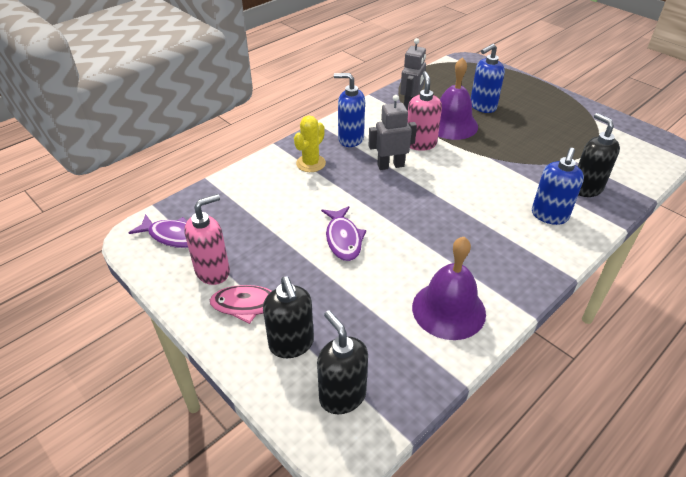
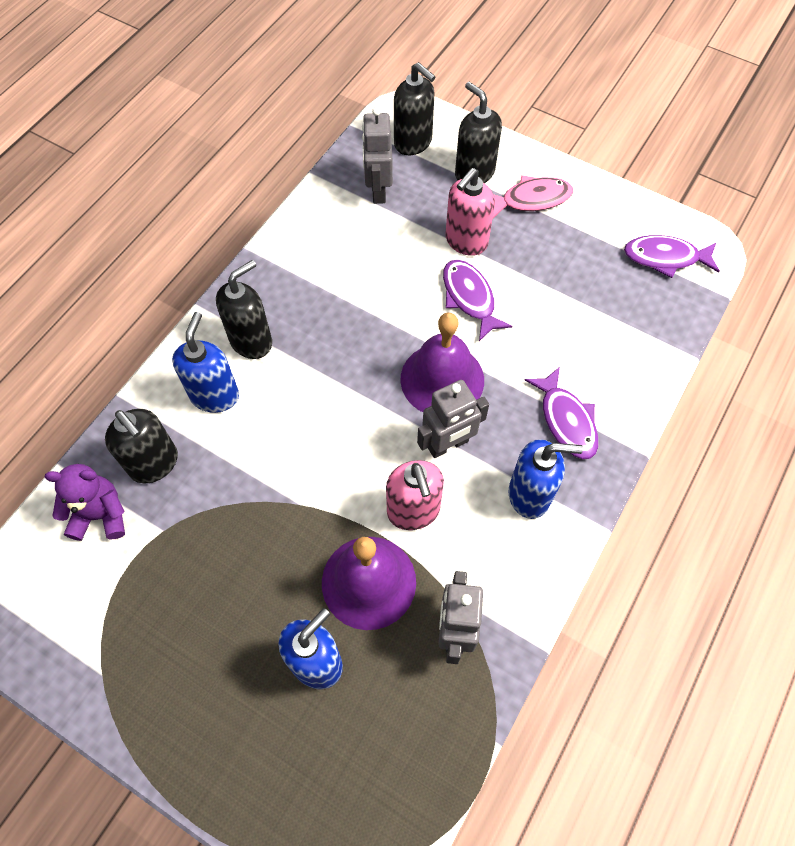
camera: 165 degrees right, 20 degrees up
pink soap dispenser [184,194,230,285] -> pink soap dispenser moved to [445,168,495,256]
yellow cactus [294,116,326,172] -> purple fish [525,367,599,459]
purple bell [412,237,486,340] -> purple bell moved to [400,313,484,412]
none -> purple teddy bear [45,464,125,541]
none -> black soap dispenser [216,260,272,359]
none -> grey robot [362,107,393,204]

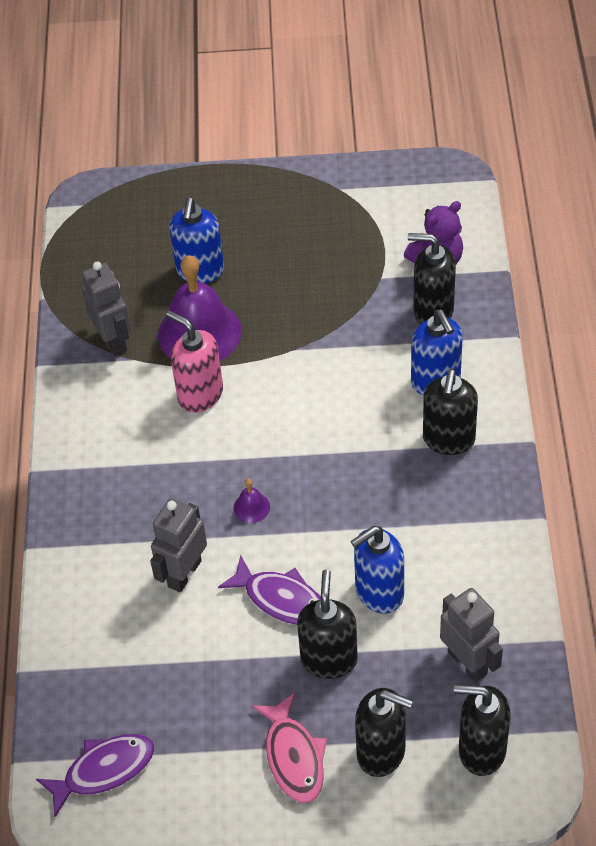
camera: 150 degrees right, 10 degrees down
purple bell [400,313,484,412] -> purple bell [233,479,270,523], size x0.41
grey robot [417,380,489,458] -> grey robot moved to [150,498,207,593]
pink soap dispenser [445,168,495,256] -> black soap dispenser [297,569,358,679]
pink fish [493,175,573,218] -> pink fish turned 60 degrees counterclockwise [252,692,327,803]
blue soap dispenser [509,439,583,519] -> blue soap dispenser moved to [351,526,404,614]
purple fish [525,367,599,459] -> none

